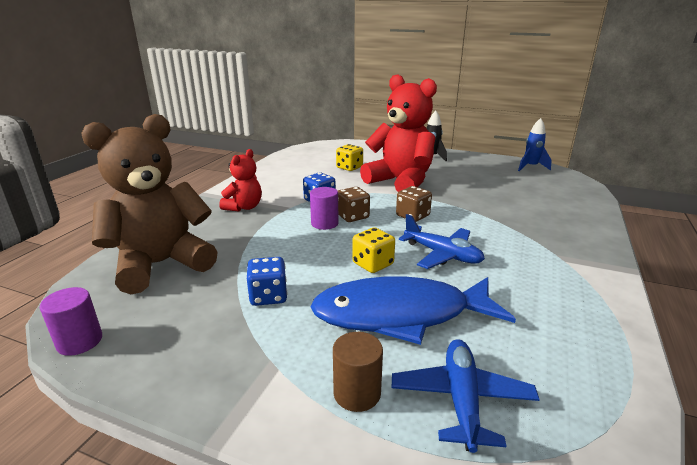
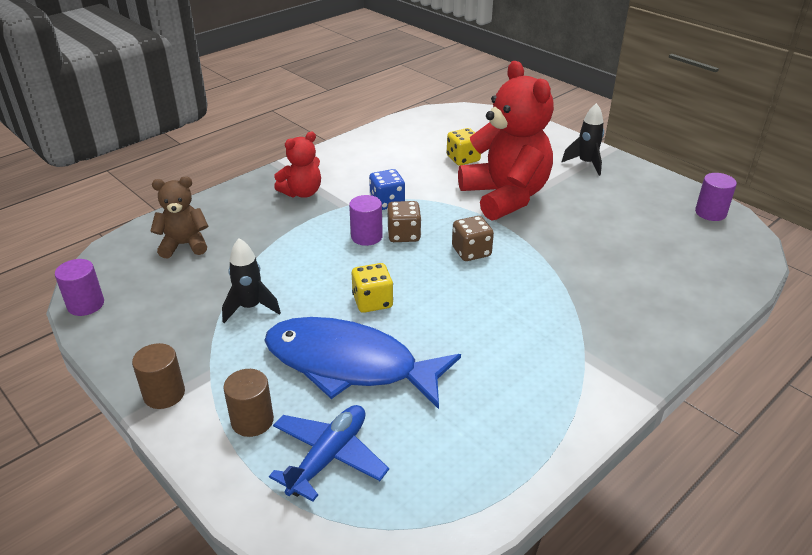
camera: 25 degrees right, 10 degrees up
brown teddy bear [81,114,218,294] -> brown teddy bear [151,177,208,258], size x0.51
blue dice [246,257,287,306] -> black rocket [222,238,281,323]
blue plane [399,214,485,269] -> none
blue rocket [518,118,551,171] -> purple cylinder [695,173,737,221]
none -> brown cylinder [132,343,185,409]

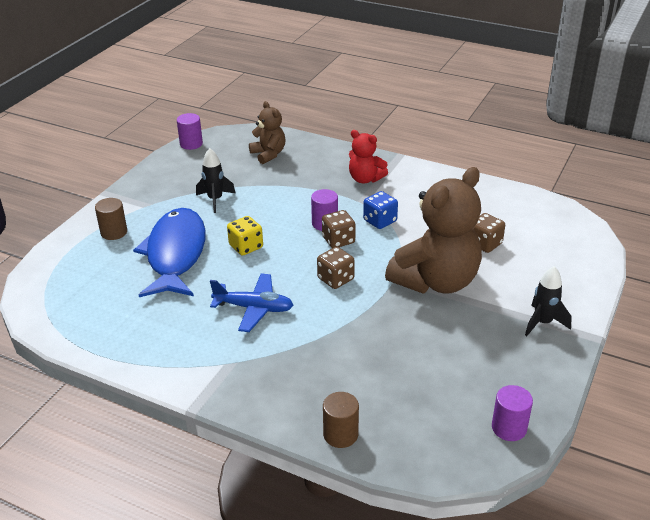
camera: 70 degrees right, 0 degrees up
brown cylinder [132,343,185,409] -> brown cylinder moved to [323,392,359,448]
blue plane [269,405,389,502] -> blue plane moved to [210,273,293,332]
yellow dice [447,128,481,166] -> brown dice [474,213,505,253]
red teddy bear [458,61,554,221] -> brown teddy bear [385,167,482,294]

